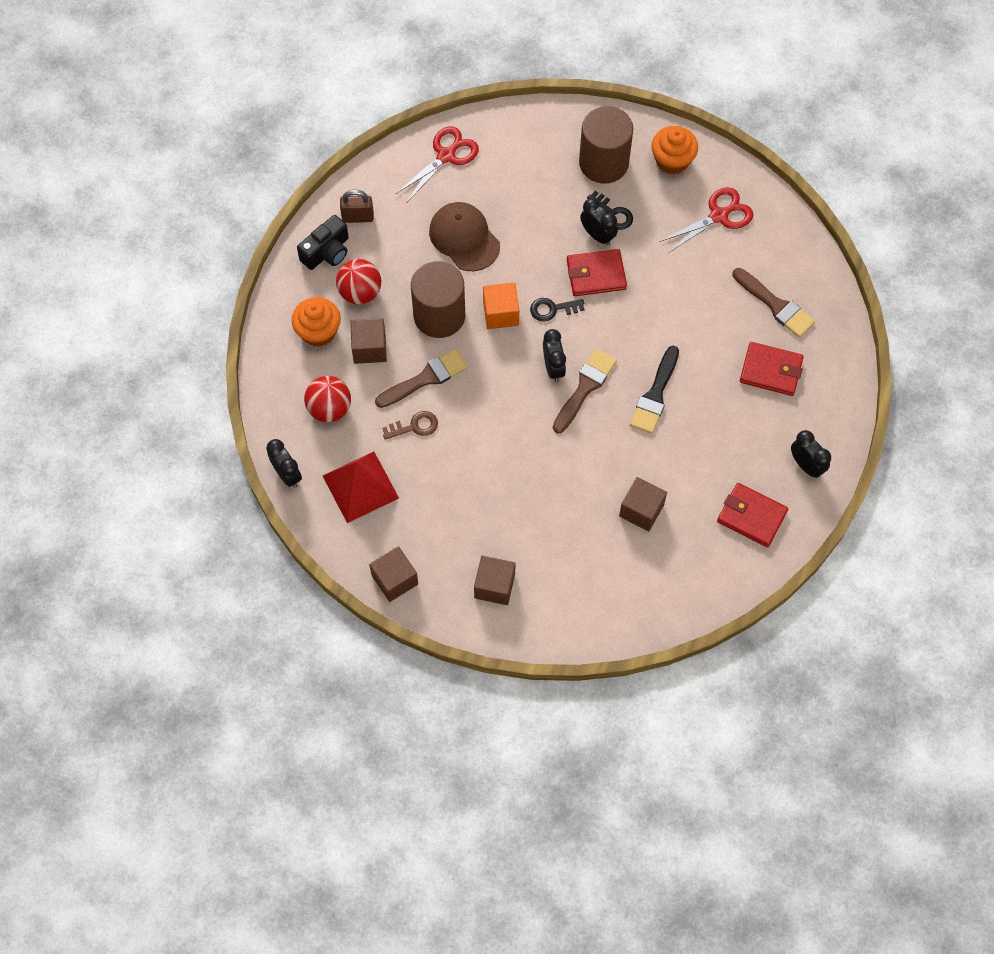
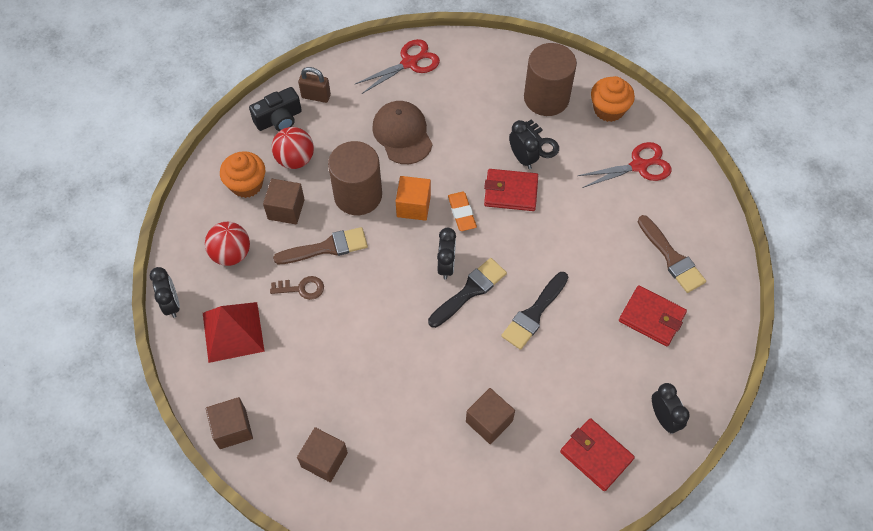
camera: 15 degrees right, 5 degrees down
black key [530,298,585,322] -> orange eraser [448,192,477,231]
brown brush [553,349,617,433] -> black brush [428,258,507,328]

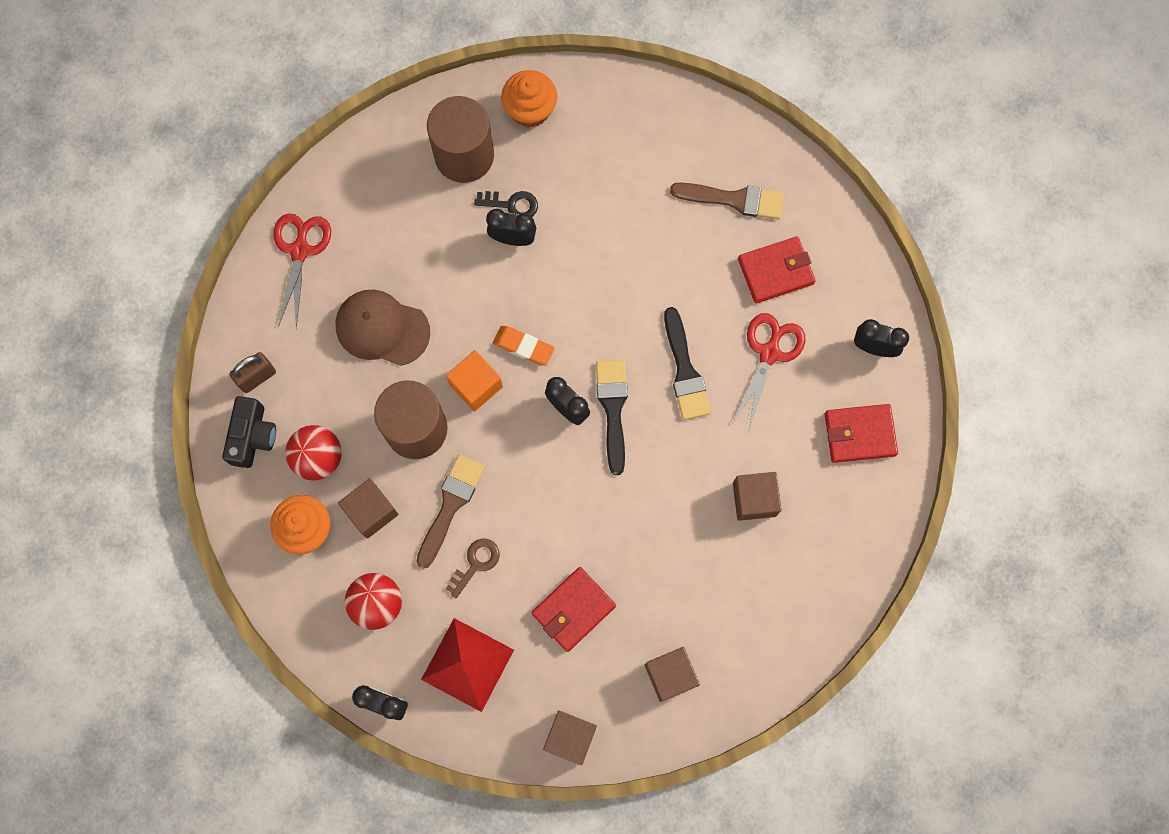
camera: 50 degrees left, 15 degrees up
red wallet [484,169,538,211] -> red wallet moved to [531,567,616,652]
red scissors [577,142,672,188] -> red scissors moved to [733,313,805,430]

